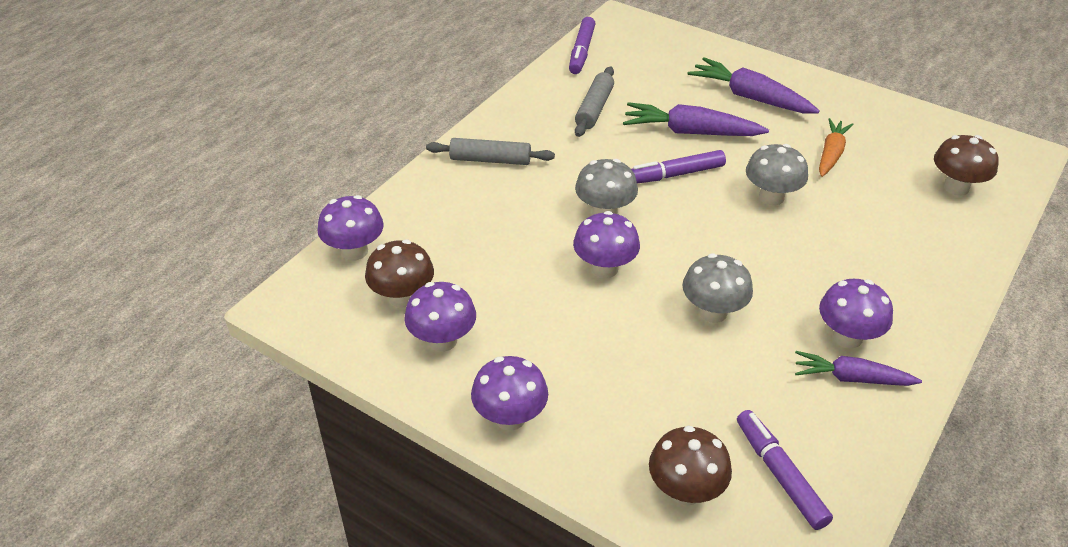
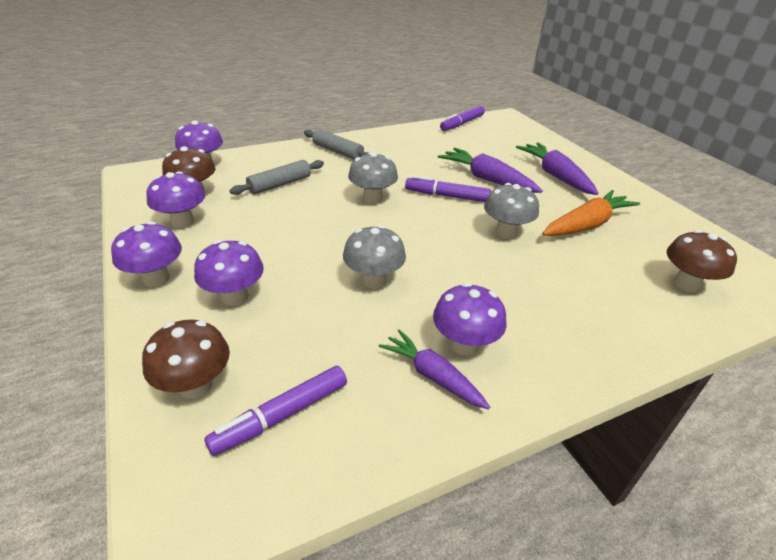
camera: 30 degrees right, 5 degrees down
purple mushroom [573,211,640,278] -> purple mushroom moved to [194,240,264,306]
grey rolling pin [575,67,614,137] -> grey rolling pin moved to [230,160,324,195]
purple marker [737,410,833,530] -> purple marker turned 135 degrees counterclockwise [204,366,347,456]
orange carrot [819,118,854,177] -> orange carrot [542,190,640,236], size x1.51

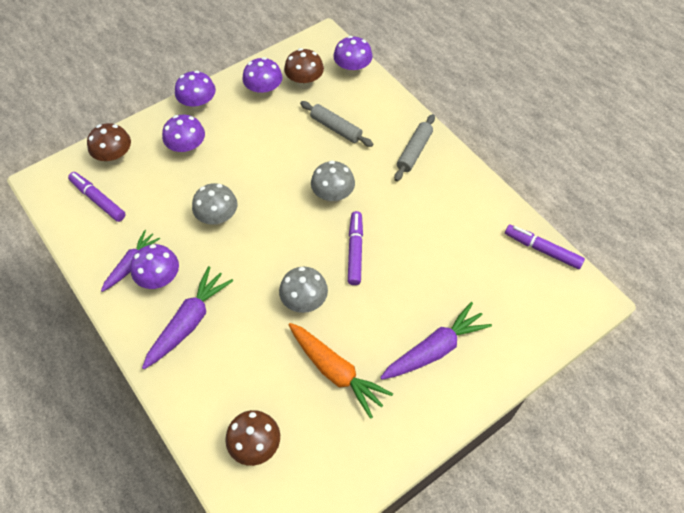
camera: 80 degrees right, 20 degrees up
purple carrot [438,148,543,193] -> purple carrot moved to [142,266,233,369]

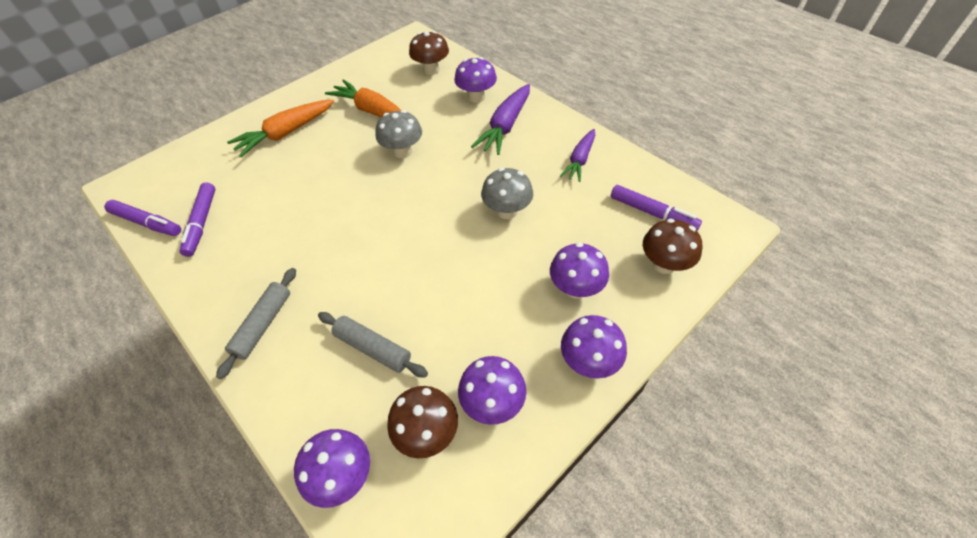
camera: 175 degrees right, 5 degrees down
purple mushroom [130,244,179,289] -> purple mushroom moved to [454,57,497,103]
grey mushroom [311,161,355,204] -> none
purple marker [348,211,363,285] -> purple marker moved to [180,182,215,257]
purple carrot [380,302,492,380] -> orange carrot [227,100,334,157]

